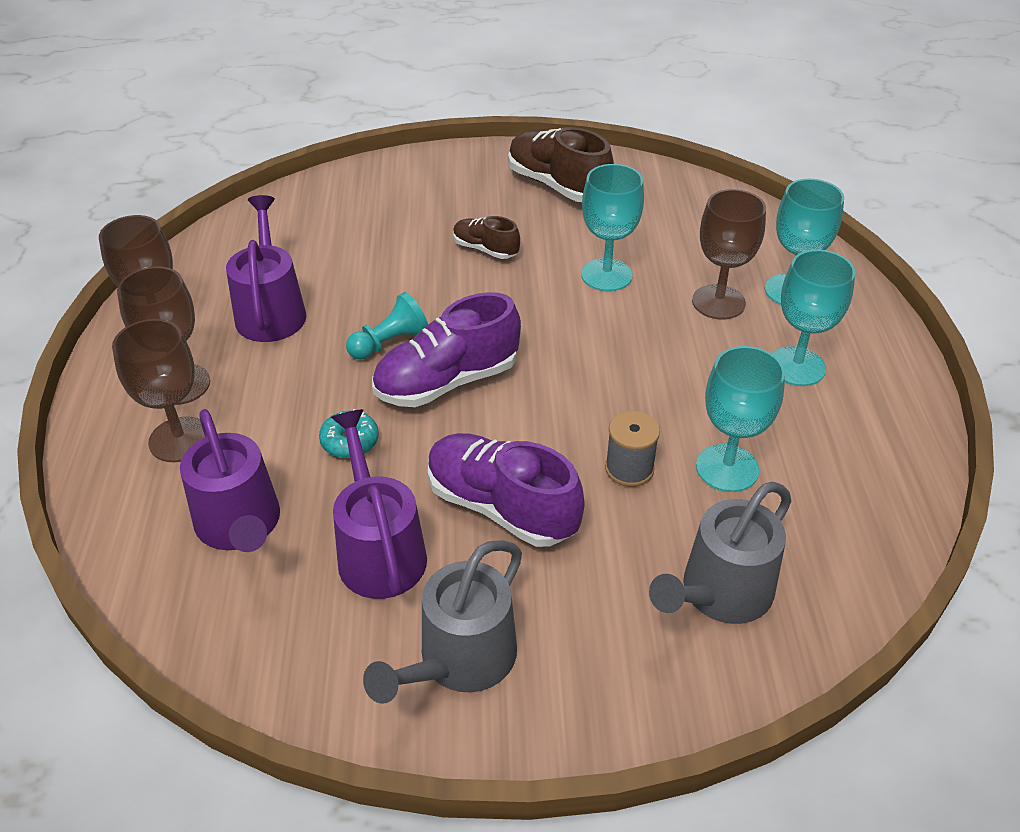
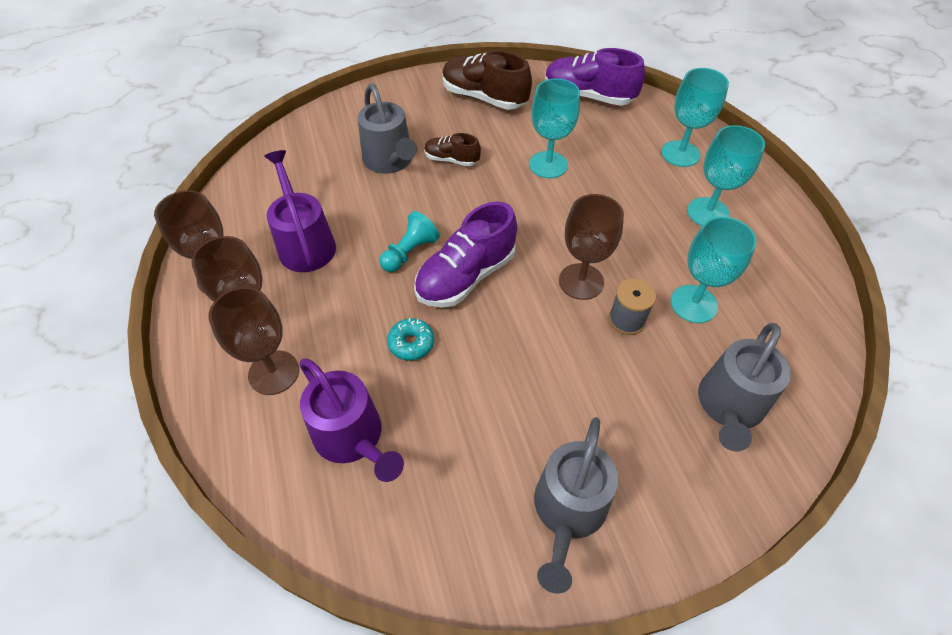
camera: 15 degrees left, 10 degrees up
purple watering can [331,409,427,599] -> none
purple shoe [428,433,584,547] -> purple shoe moved to [545,48,645,106]
brown goblet [692,189,766,319] -> brown goblet moved to [559,194,624,300]
none -> grey watering can [358,84,417,174]

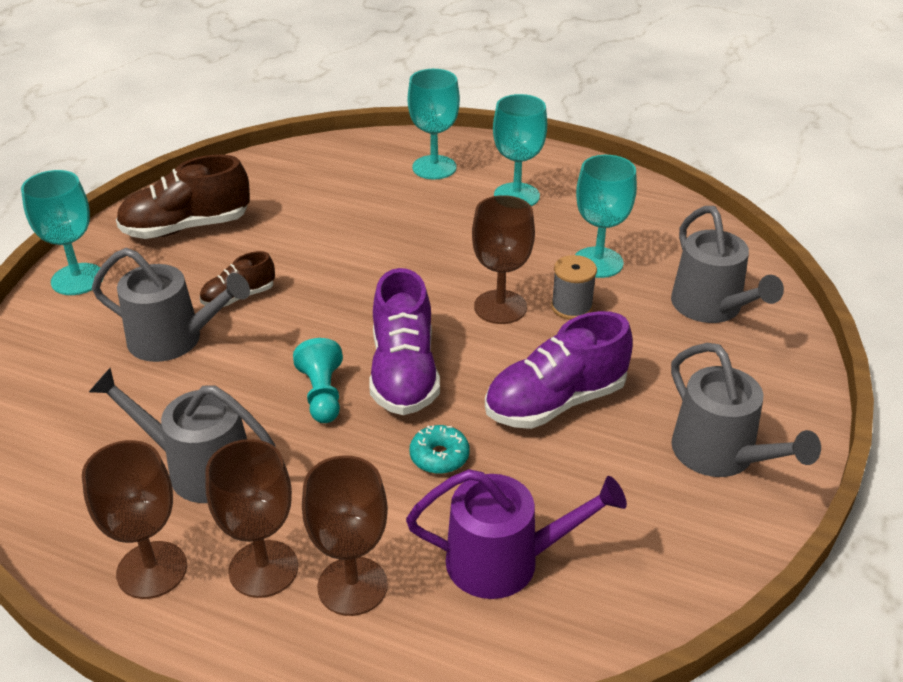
camera: 50 degrees left, 15 degrees down
purple watering can [264,150,336,272] -> grey watering can [89,368,276,503]
turquoise goblet [529,78,580,178] -> turquoise goblet moved to [21,170,104,295]
purple shoe [545,48,645,106] -> purple shoe moved to [485,311,633,429]

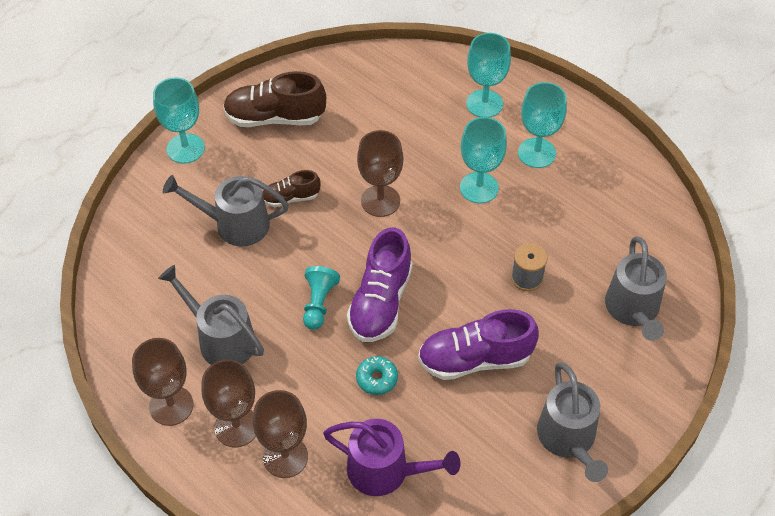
camera: 20 degrees right, 15 degrees up
grey watering can [92,248,250,362] -> grey watering can turned 150 degrees clockwise [163,175,289,246]
brown goblet [472,195,535,324] -> brown goblet moved to [357,130,403,217]
turquoise goblet [575,155,637,278] -> turquoise goblet moved to [460,117,507,204]

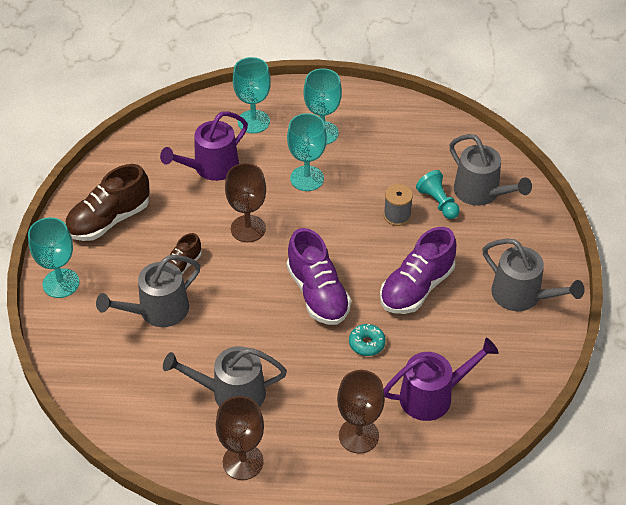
camera: 40 degrees left, 5 degrees down
brown goblet [201,359,256,447] -> none
turquoise pawn [303,266,340,330] -> turquoise pawn moved to [416,170,460,219]
none -> purple watering can [160,111,248,181]

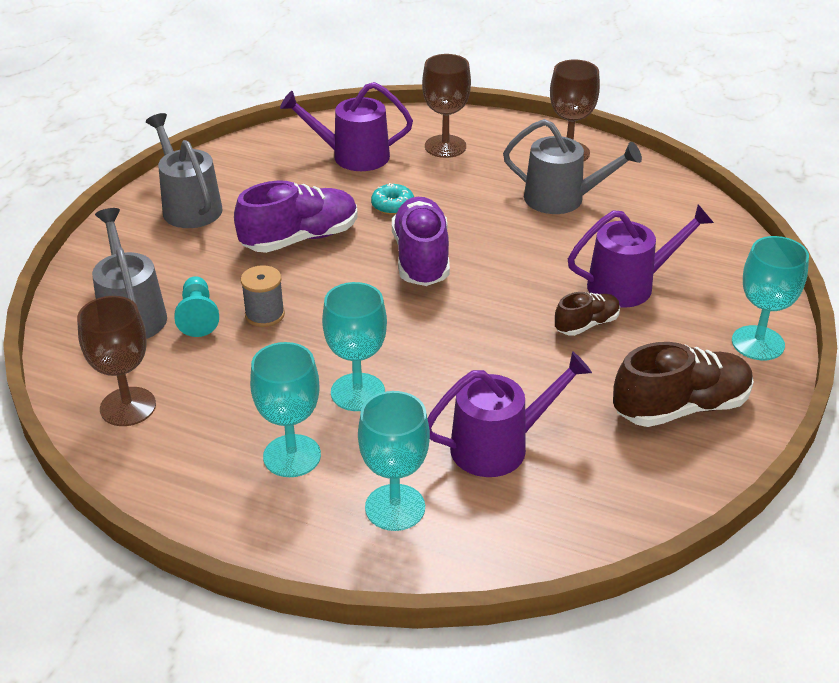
camera: 160 degrees left, 10 degrees down
grey watering can [96,255,201,327] -> purple watering can [568,204,714,308]
brown goblet [225,163,266,242] -> brown goblet moved to [77,296,156,426]

